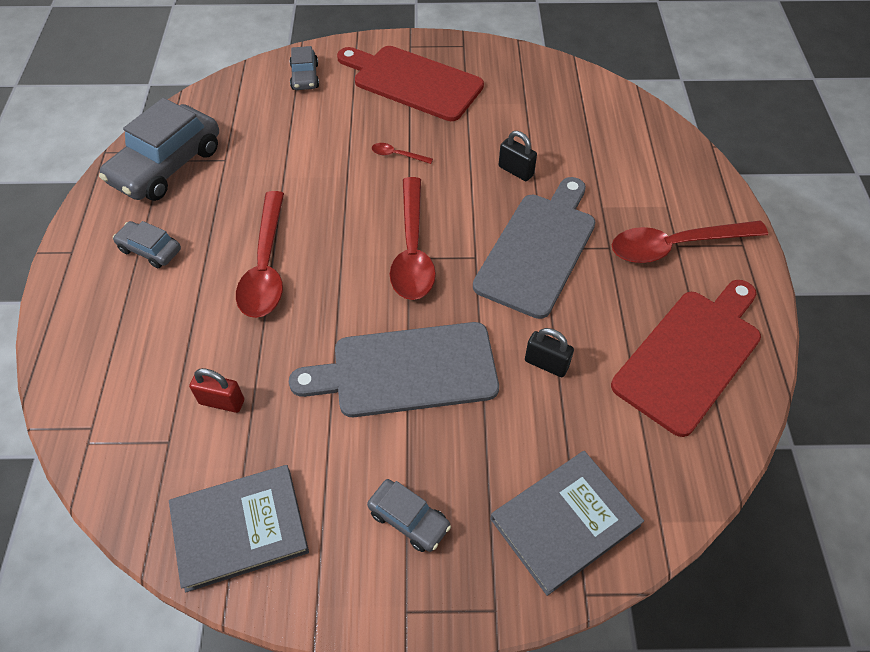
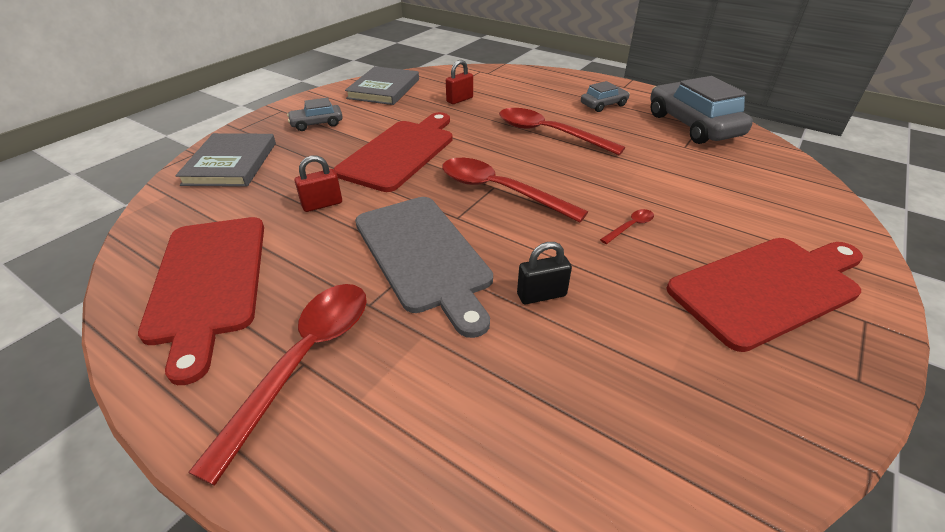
camera: 125 degrees right, 15 degrees down
grey cutting board [289,322,499,417] -> red cutting board [334,112,453,192]
grey car [290,46,319,90] -> none
black padlock [525,328,574,377] -> red padlock [295,155,342,212]

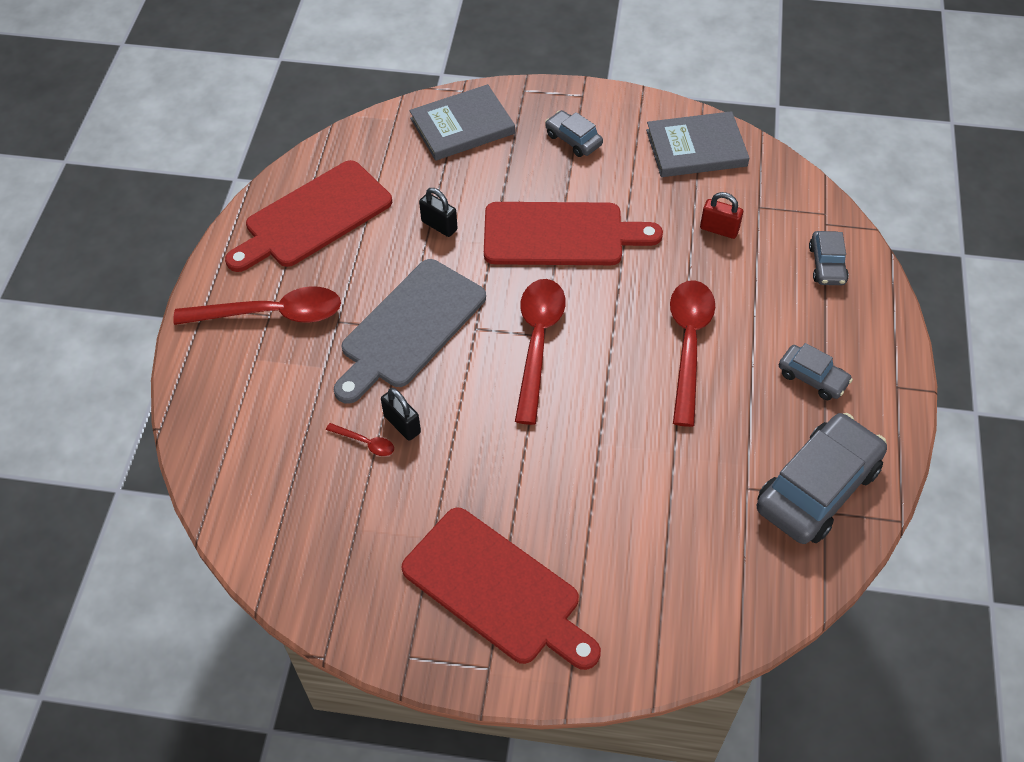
camera: 65 degrees right, 15 degrees up
red padlock [295,155,342,212] -> black padlock [419,188,457,237]
red spoon [600,209,654,244] -> red spoon moved to [326,423,394,456]
none -> grey car [809,231,849,285]

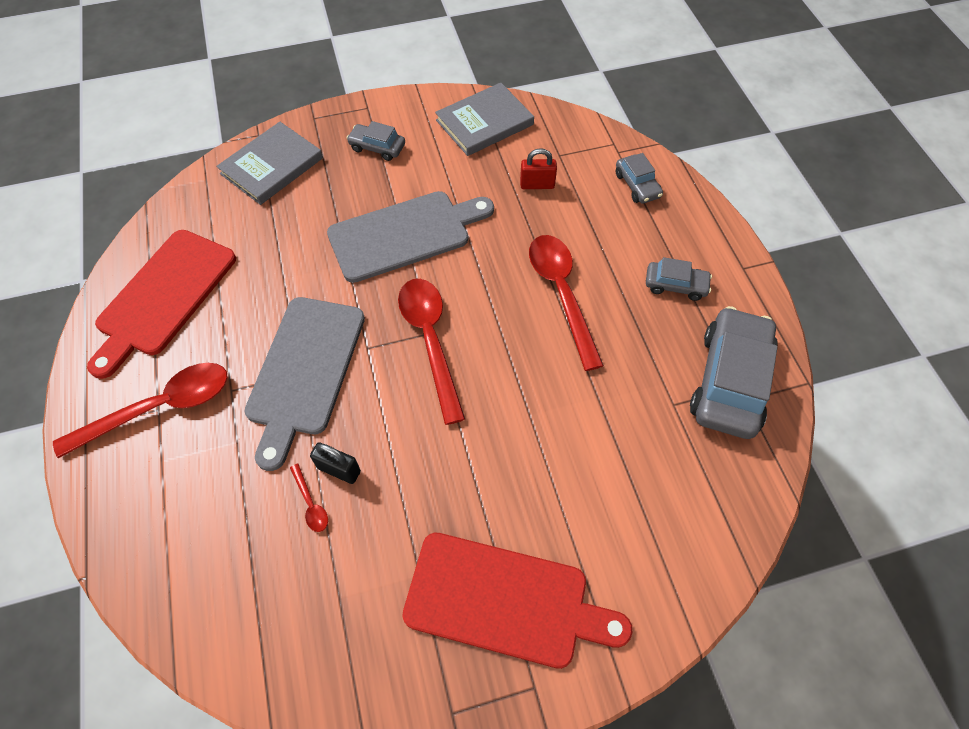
camera: 25 degrees left, 5 degrees up
red spoon [326,423,394,456] -> red spoon turned 60 degrees clockwise [290,464,328,532]
black padlock [419,188,457,237] -> none
red cutting board [484,202,663,265] -> grey cutting board [327,191,494,283]

